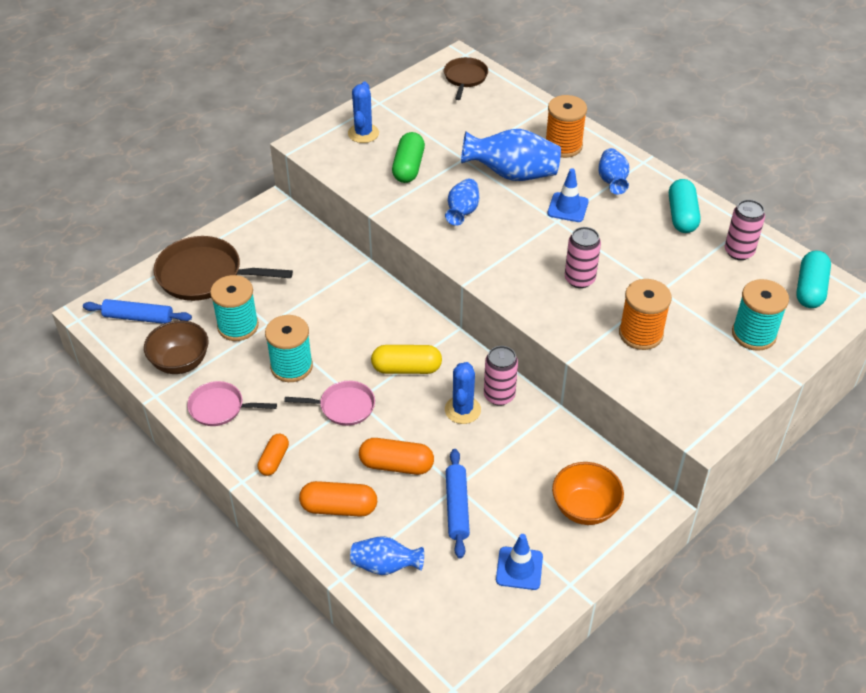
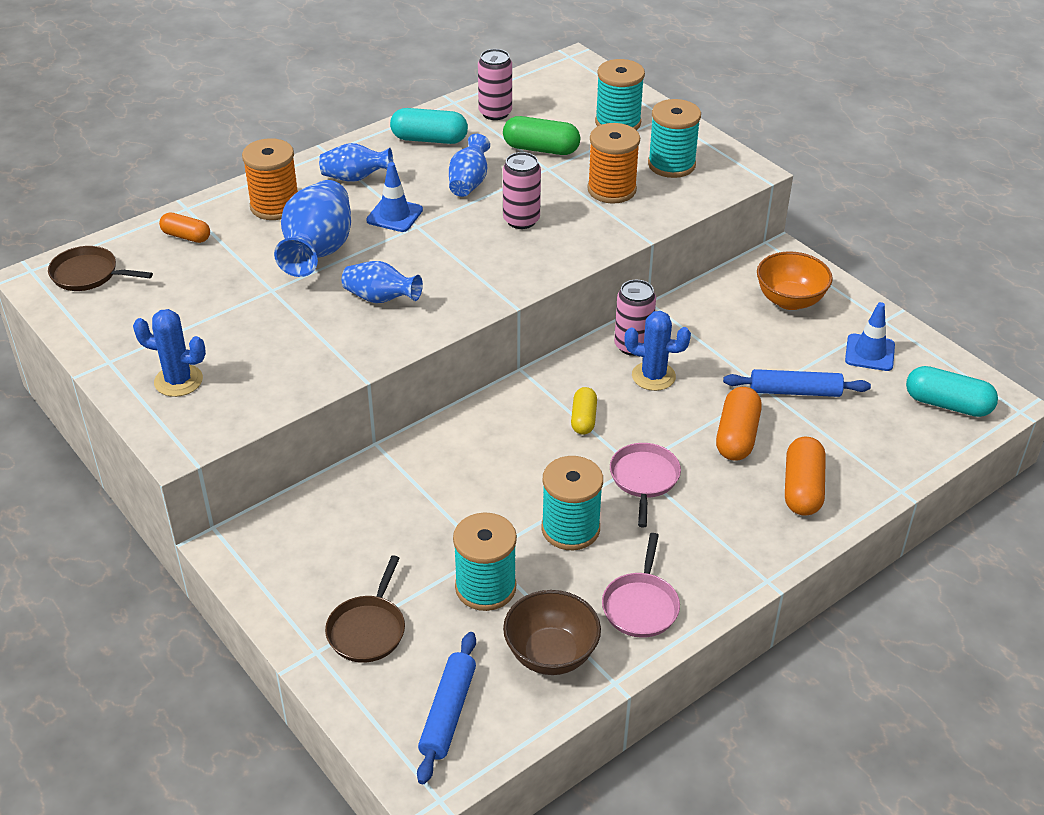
camera: 85 degrees left, 5 degrees down
brown pan [154,236,293,301] -> brown pan [325,555,405,663], size x0.58
orange capsule [258,434,289,476] -> orange capsule moved to [159,212,210,243]
blue vase [350,536,424,575] -> blue vase moved to [449,134,490,197]
yellow capsule [371,345,442,374] -> yellow capsule [571,387,597,435], size x0.64
green capsule [392,132,425,183] -> green capsule moved to [503,116,580,155]
turquoise capsule [796,251,831,308] -> turquoise capsule moved to [906,366,998,417]
none -> turquoise spool [648,99,701,178]

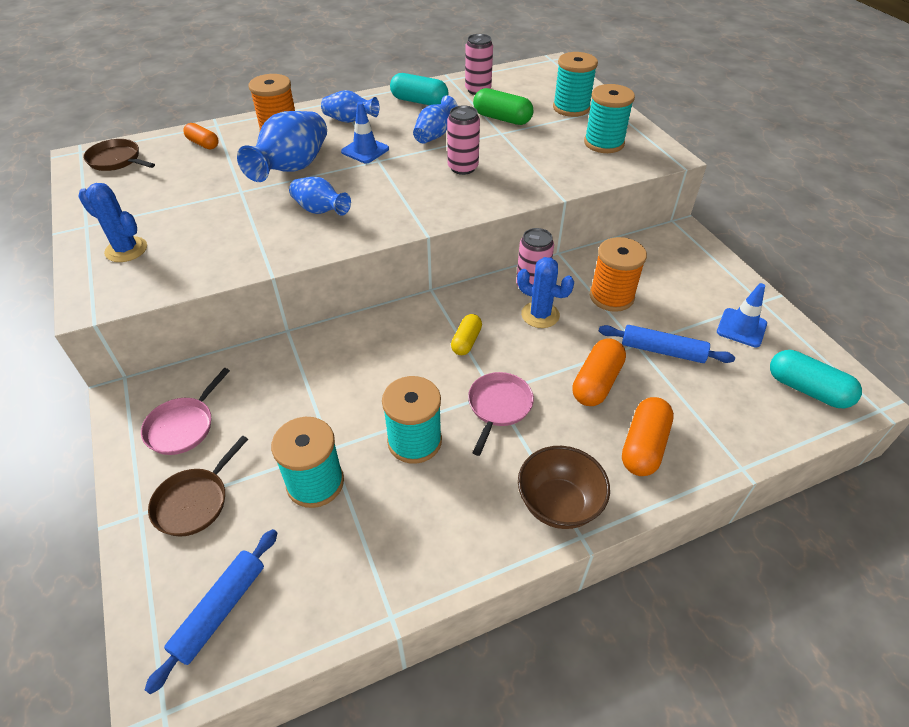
camera: 15 degrees right, 5 degrees up
brown bowl [503,590,601,675] -> brown bowl moved to [518,446,610,529]
orange spool [587,123,640,204] -> orange spool moved to [590,237,647,312]
pink pan [602,533,680,638] -> pink pan moved to [141,368,230,455]
orange bowl [757,251,833,310] -> none

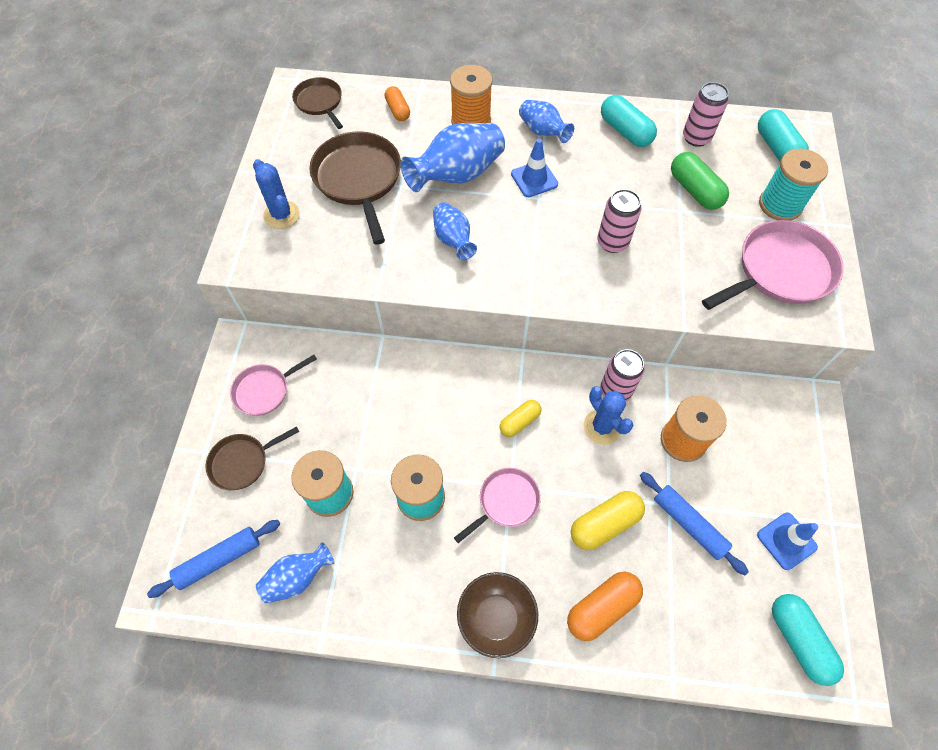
camera: 30 degrees right, 15 degrees up
blue vase [413,95,458,144] -> blue vase moved to [256,542,334,604]
orange capsule [572,338,626,406] -> yellow capsule [571,491,645,550]
turquoise spool [584,84,635,153] -> pink pan [702,220,844,310]
none -> brown pan [309,131,401,245]
none -> turquoise capsule [758,109,809,161]

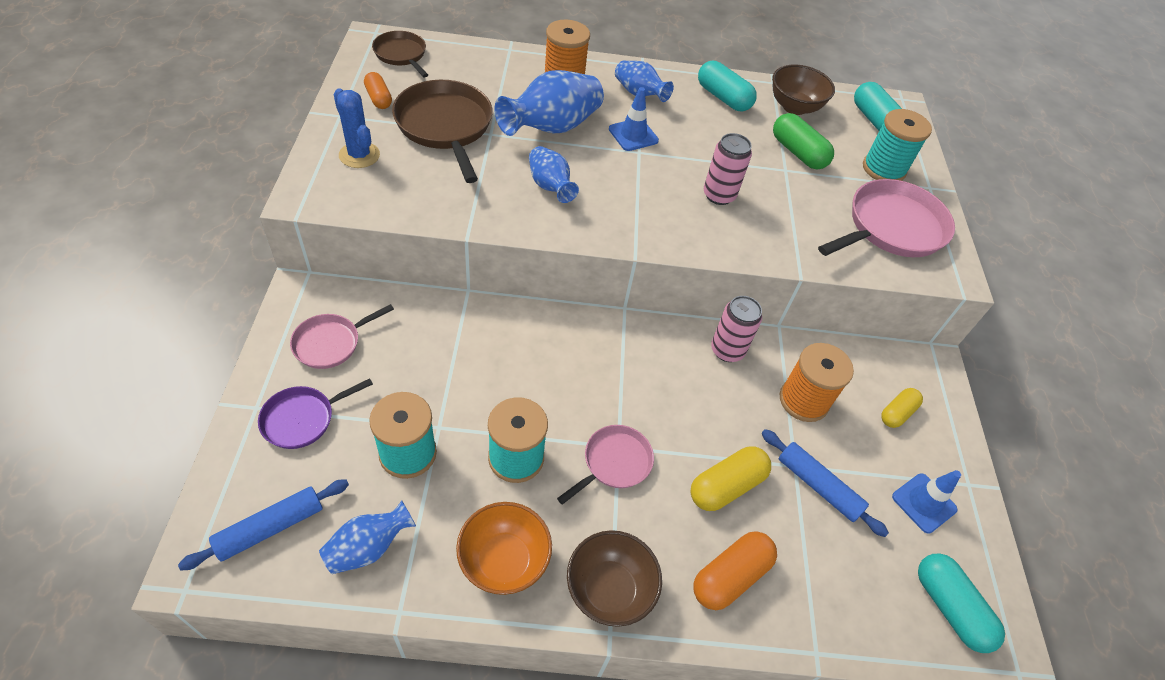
camera: 10 degrees left, 10 degrees down
brown pan [206,426,299,490] -> purple pan [258,378,373,449]
orange capsule [385,86,410,121] -> orange capsule moved to [364,72,392,109]
yellow capsule [500,400,541,437] -> yellow capsule moved to [881,388,923,428]
blue cactus [583,386,633,445] -> none
pink can [683,82,729,147] -> brown bowl [772,65,835,115]
none -> orange bowl [456,502,552,595]

